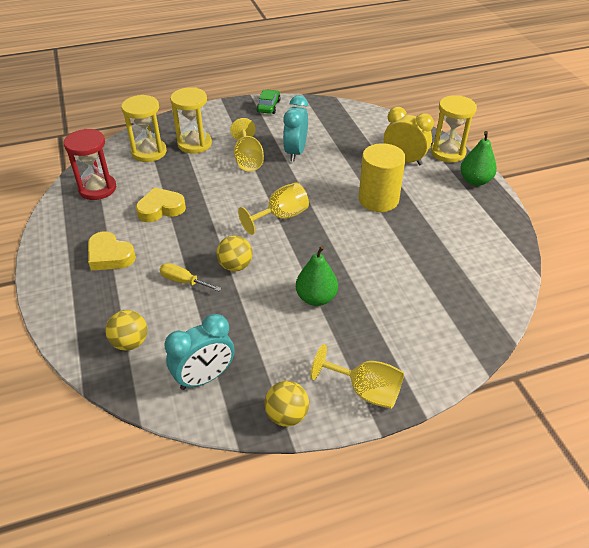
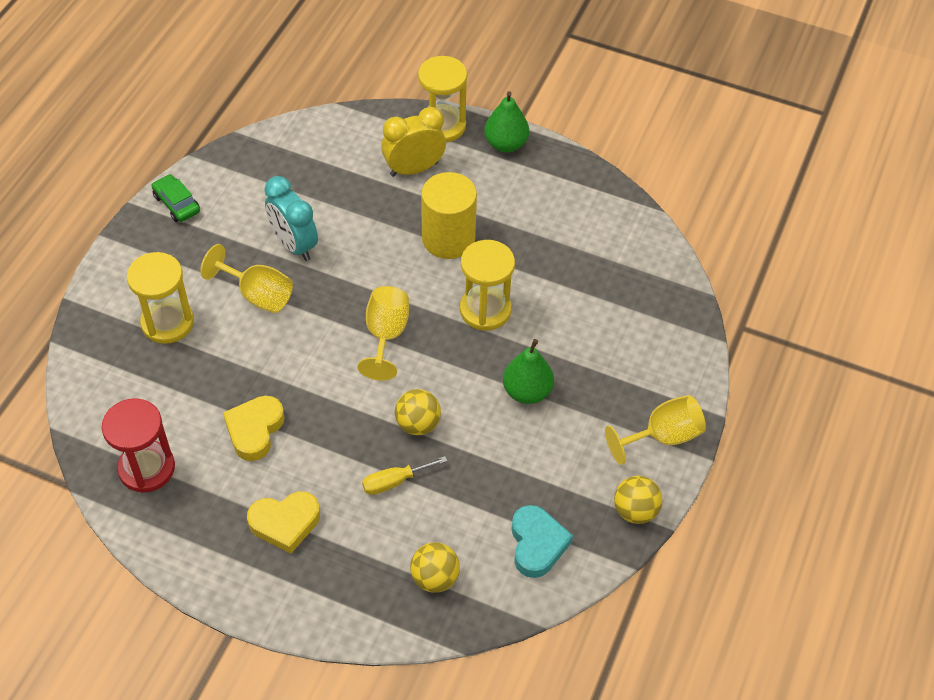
camera: 50 degrees left, 10 degrees up
yellow hourglass [121,95,167,162] -> yellow hourglass moved to [460,240,515,331]
turquoise clock [165,314,234,390] -> turquoise heart [511,505,573,578]

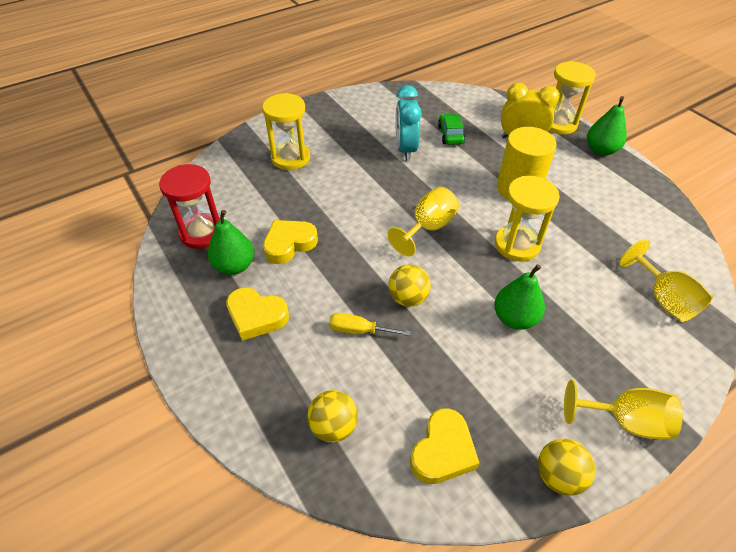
camera: 35 degrees right, 5 degrees down
green car [152,174,200,222] -> green car moved to [438,114,465,145]
yellow goblet [200,244,293,313] -> yellow goblet moved to [619,239,713,322]
turquoise heart [511,505,573,578] -> yellow heart [410,408,479,484]
none -> green pear [208,210,254,275]

